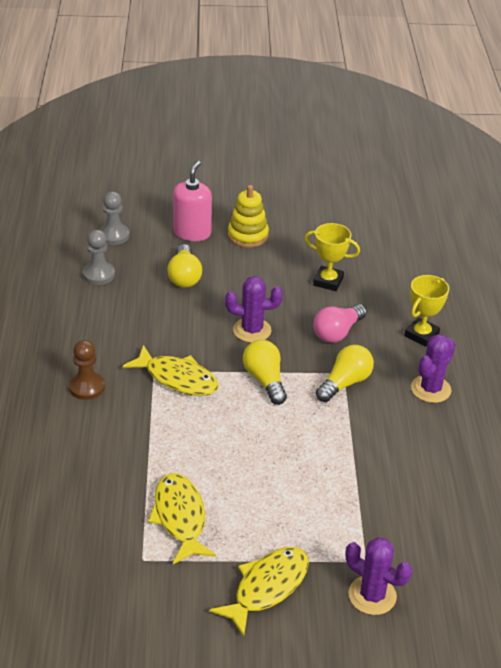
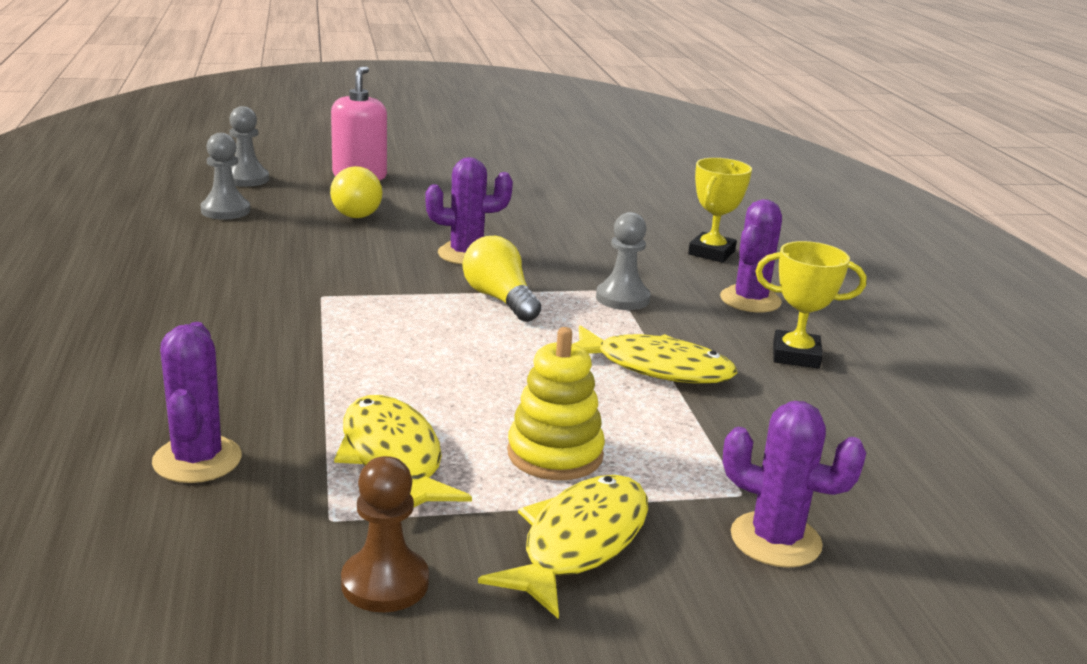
camera: 10 degrees left, 15 degrees down
brown pawn [69,340,105,400] -> brown pawn moved to [341,456,429,612]
yellow fish [123,345,219,396] -> yellow fish moved to [573,325,737,383]
yellow stacking toy [228,185,269,248] -> yellow stacking toy moved to [507,327,605,480]
yellow trophy [304,223,360,291] -> yellow trophy moved to [755,241,866,369]
pink light bulb [313,304,367,343] -> none
yellow light bulb [316,345,374,402] -> grey pawn [596,212,651,310]
none -> purple cactus [152,322,242,483]

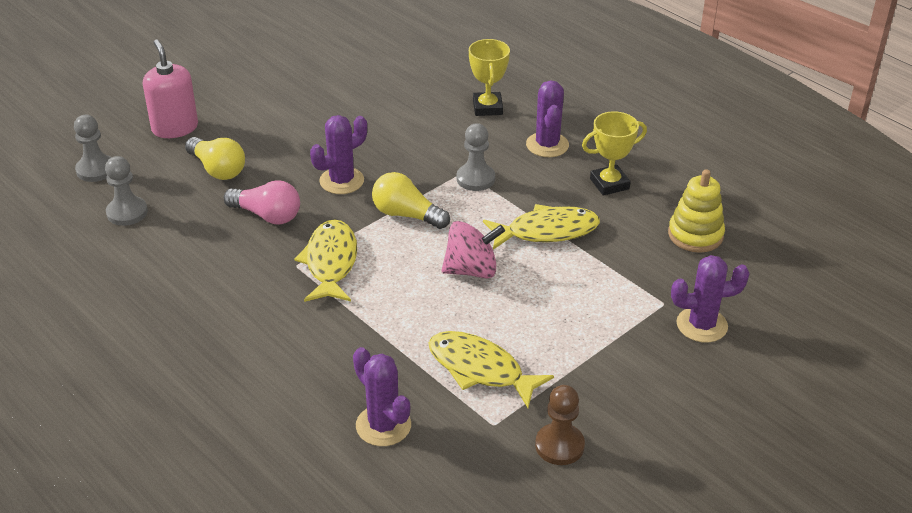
camera: 30 degrees left, 15 degrees up
yellow fish [478,475,648,619] -> yellow fish moved to [294,219,357,302]
yellow stacking toy [507,327,605,480] -> yellow stacking toy moved to [668,169,725,253]
none -> pink light bulb [224,180,300,224]
none -> pink spinning top [442,221,505,279]

